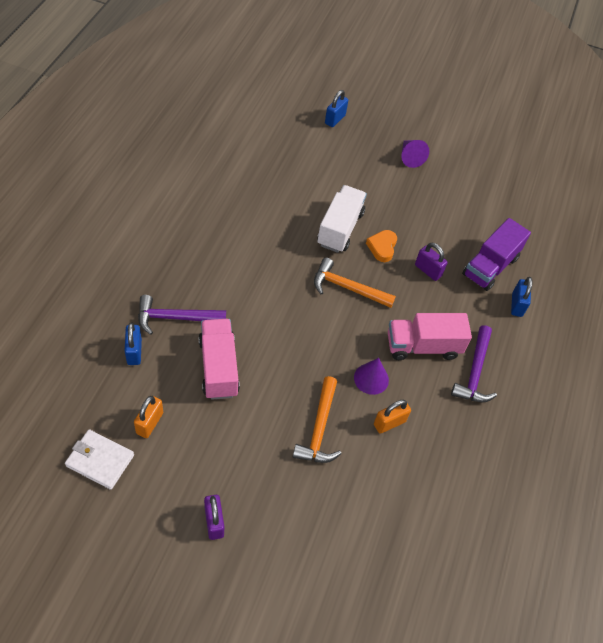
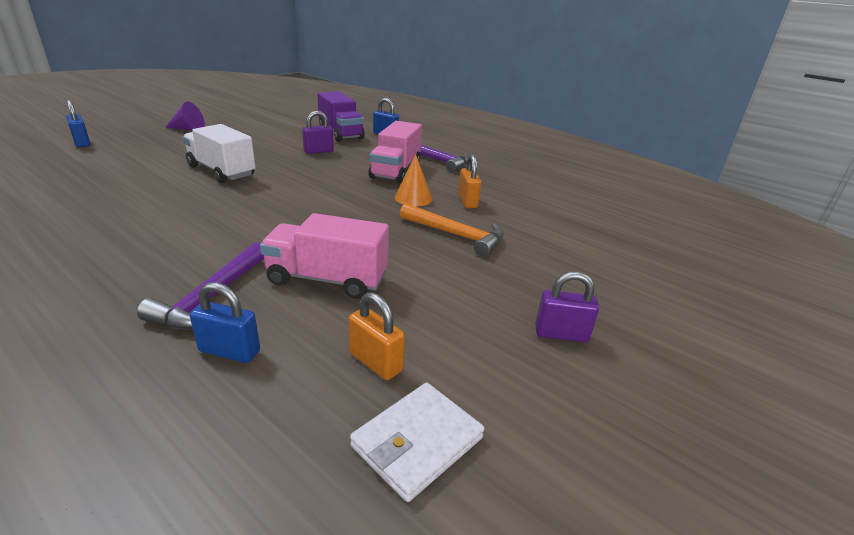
camera: 65 degrees left, 25 degrees down
orange hammer [314,258,396,308] -> none
purple cone [354,358,389,395] -> orange cone [395,155,433,206]
orange heart [366,230,397,262] -> none

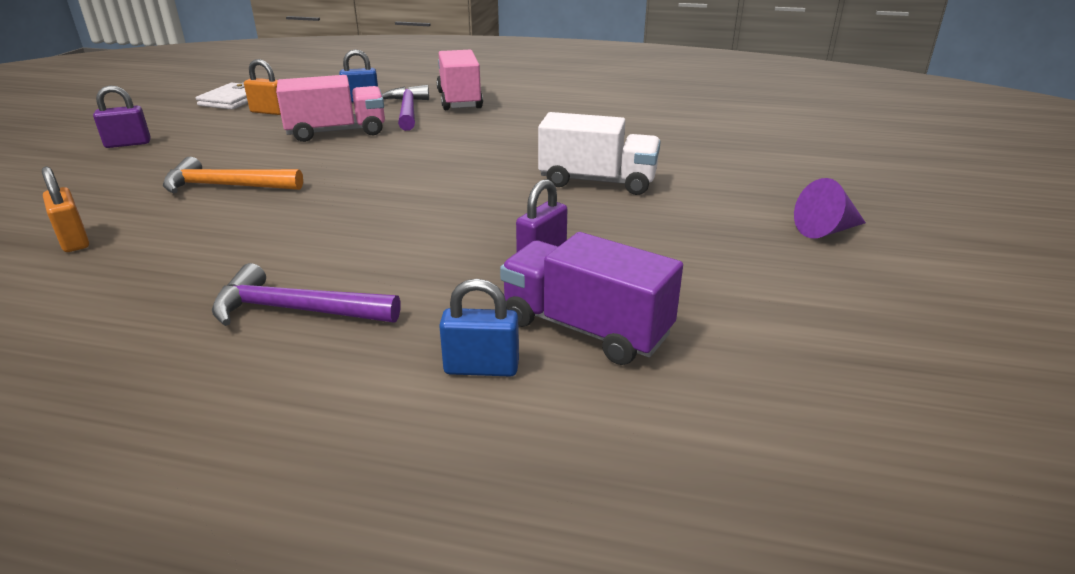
camera: 155 degrees right, 0 degrees up
blue padlock [66,100,90,147] -> none
pink truck [369,121,422,183] -> pink truck moved to [437,50,483,110]
orange cone [395,155,433,206] -> none
orange padlock [458,154,481,208] -> orange padlock moved to [42,166,89,252]

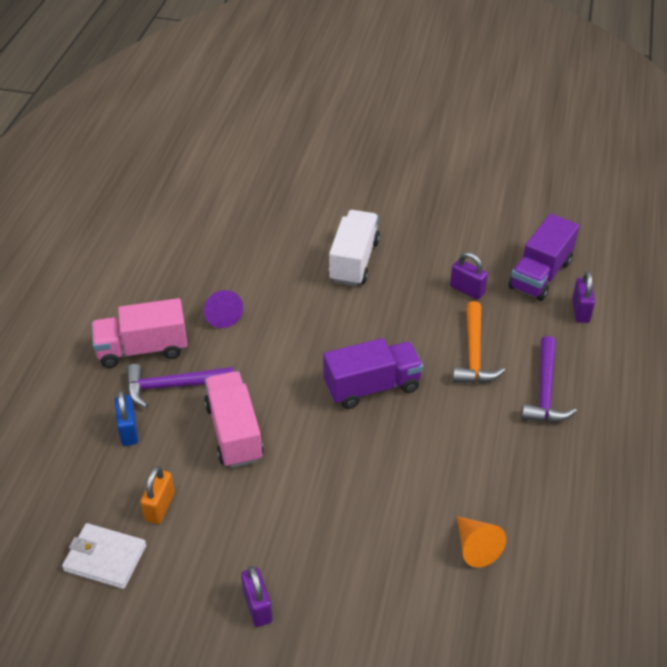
camera: 90 degrees left, 15 degrees up
orange padlock [42,166,89,252] -> orange cone [457,516,506,567]
orange hammer [163,157,303,194] -> orange hammer moved to [452,301,505,383]
blue padlock [439,279,519,377] -> purple padlock [572,271,595,323]
purple cone [794,178,866,238] -> purple cone moved to [204,290,243,328]
none -> purple truck [323,338,423,409]

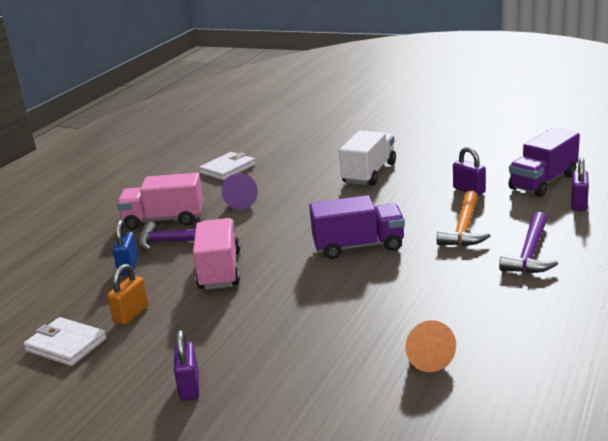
camera: 15 degrees right, 20 degrees down
none -> white wallet [199,152,255,180]

